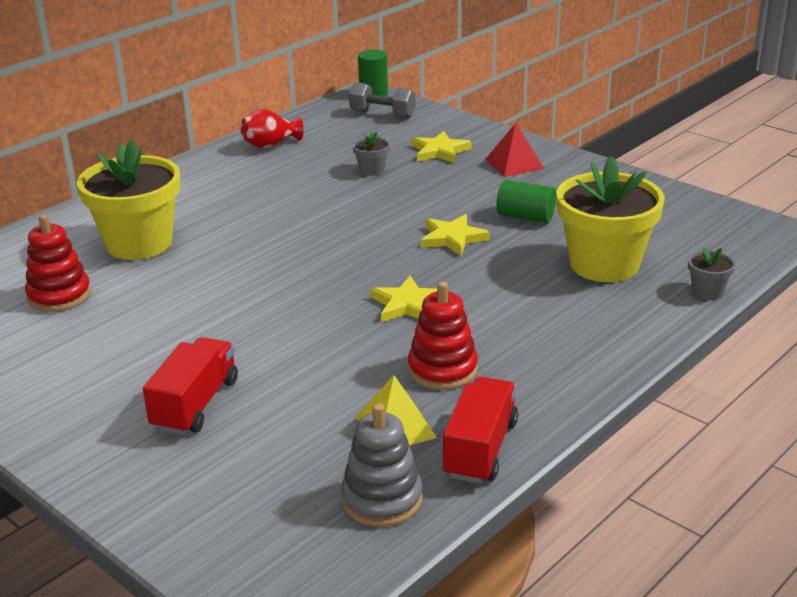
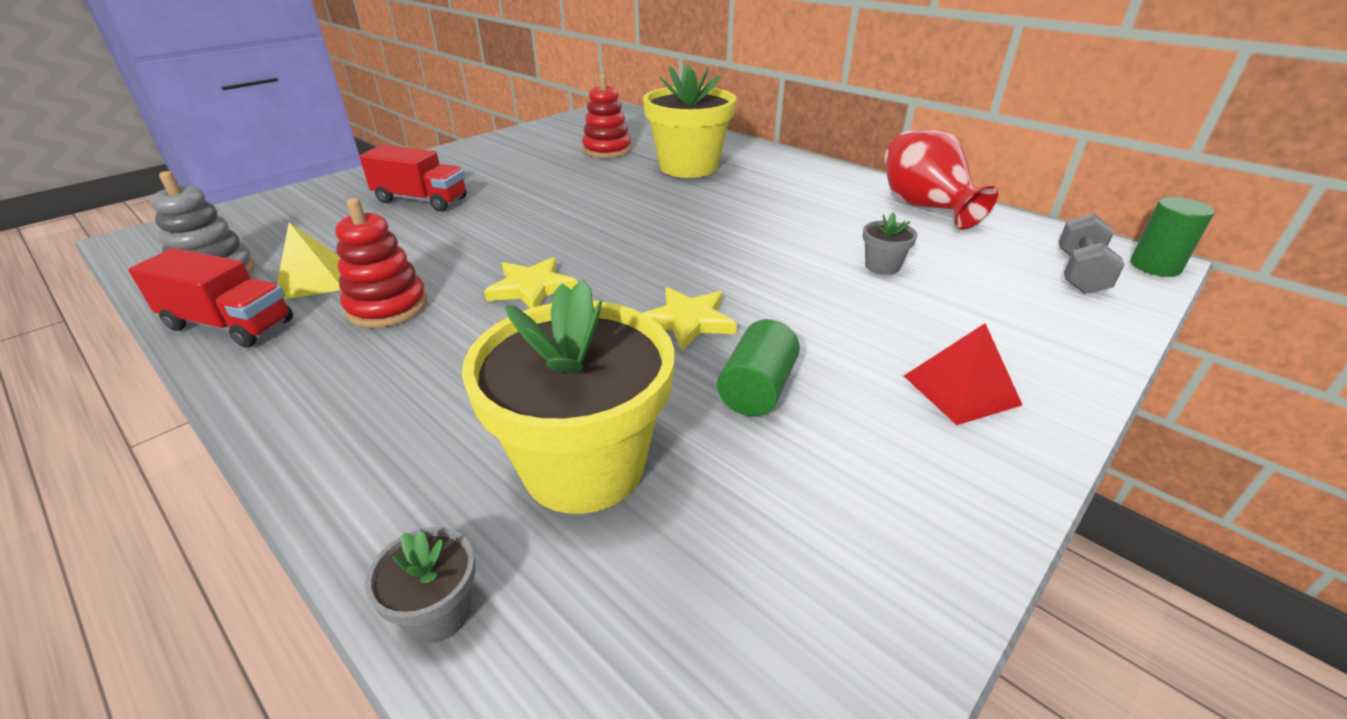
camera: 90 degrees right, 5 degrees up
red vase [241,109,304,149] -> red vase [884,129,998,230], size x1.58
yellow star [411,131,472,163] -> none

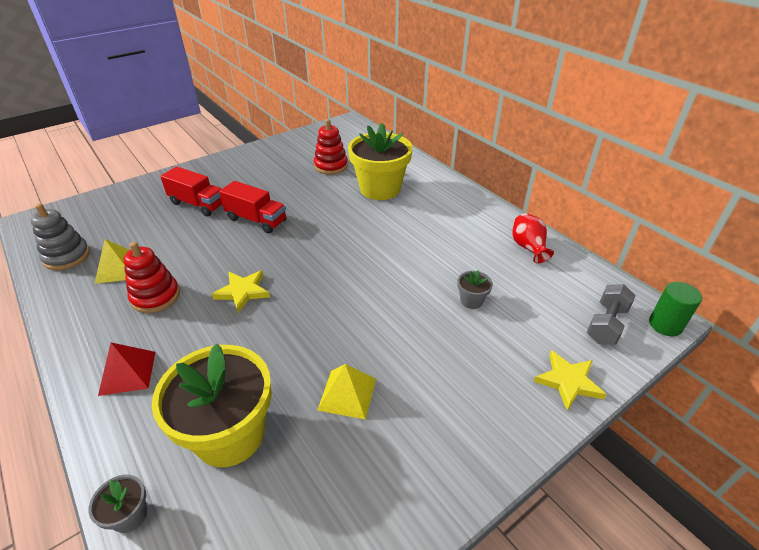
camera: 10 degrees right, 5 degrees up
red truck [128,248,293,348] -> red truck moved to [219,181,286,233]
yellow star [643,287,737,351] -> yellow star moved to [534,350,606,410]
green cylinder [717,319,800,416] -> yellow pyramid [317,364,376,420]
red vase [884,129,998,230] -> red vase [512,213,554,263], size x0.63
red pyramid [904,323,1022,425] -> red pyramid moved to [98,343,155,396]

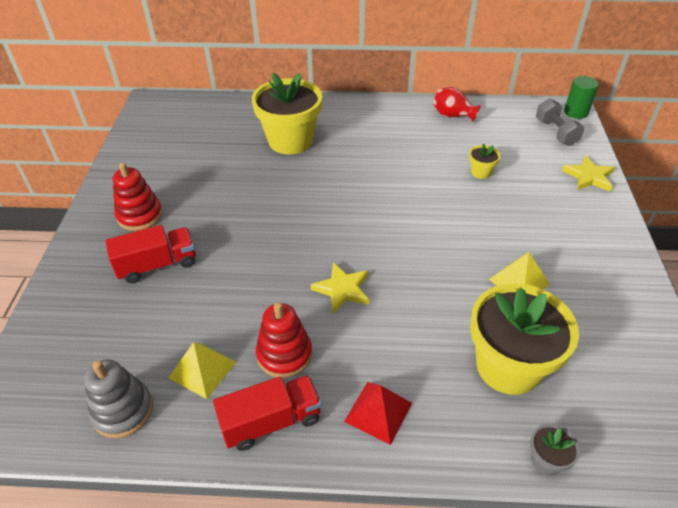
camera: 50 degrees left, 5 degrees up
red truck [219,181,286,233] -> red truck moved to [213,375,322,451]
red stacking toy [314,119,348,174] -> red stacking toy moved to [113,163,163,231]
grey flower pot [457,270,493,309] -> yellow flower pot [469,143,501,179]

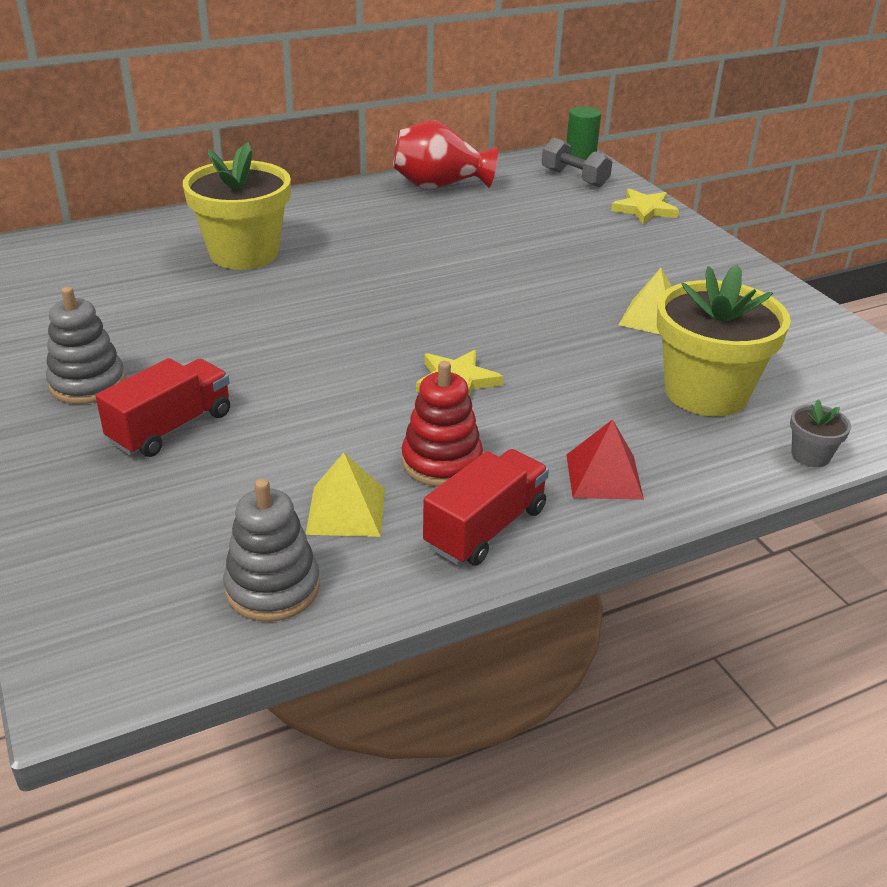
camera: 30 degrees left, 10 degrees down
red stacking toy [113,163,163,231] -> grey stacking toy [46,287,126,404]
red vase [433,87,481,122] -> red vase [393,121,498,189], size x1.58
yellow flower pot [469,143,501,179] -> none

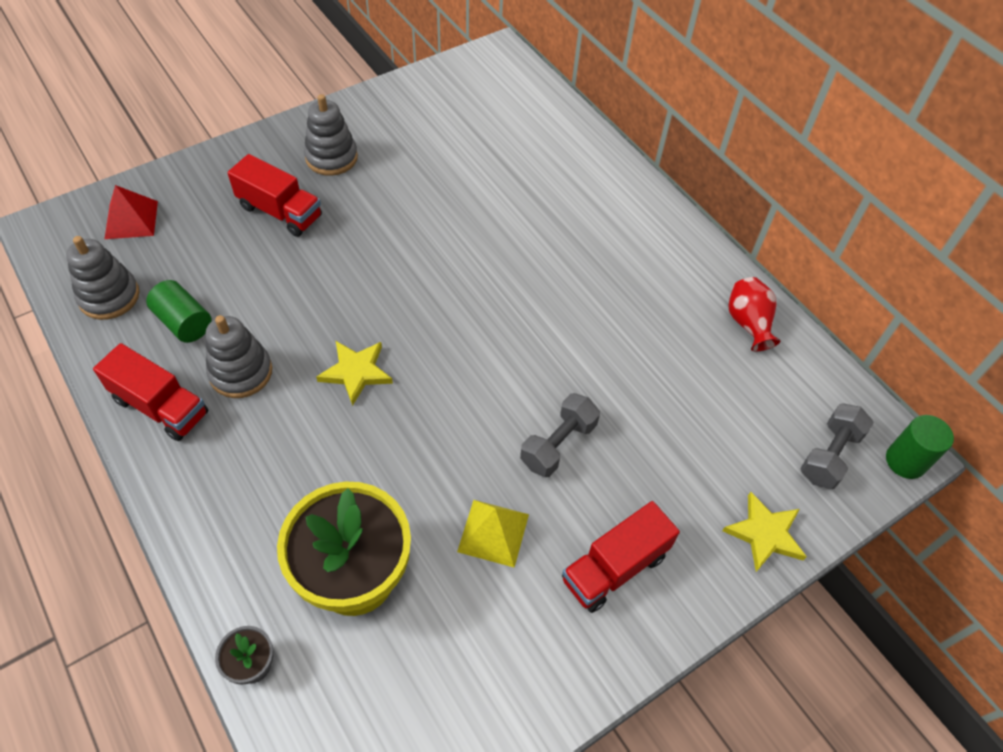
camera: 80 degrees right, 20 degrees up
yellow flower pot [183,142,291,270] -> none
yellow pyramid [306,453,385,537] -> green cylinder [146,280,212,343]
red vase [393,121,498,189] -> red vase [728,277,781,352], size x0.63
red stacking toy [402,361,483,487] -> grey stacking toy [206,315,272,398]
red pyramid [566,419,644,500] -> red pyramid moved to [104,185,158,239]
none -> grey dumbbell [520,393,600,477]
none -> red truck [562,501,680,613]

